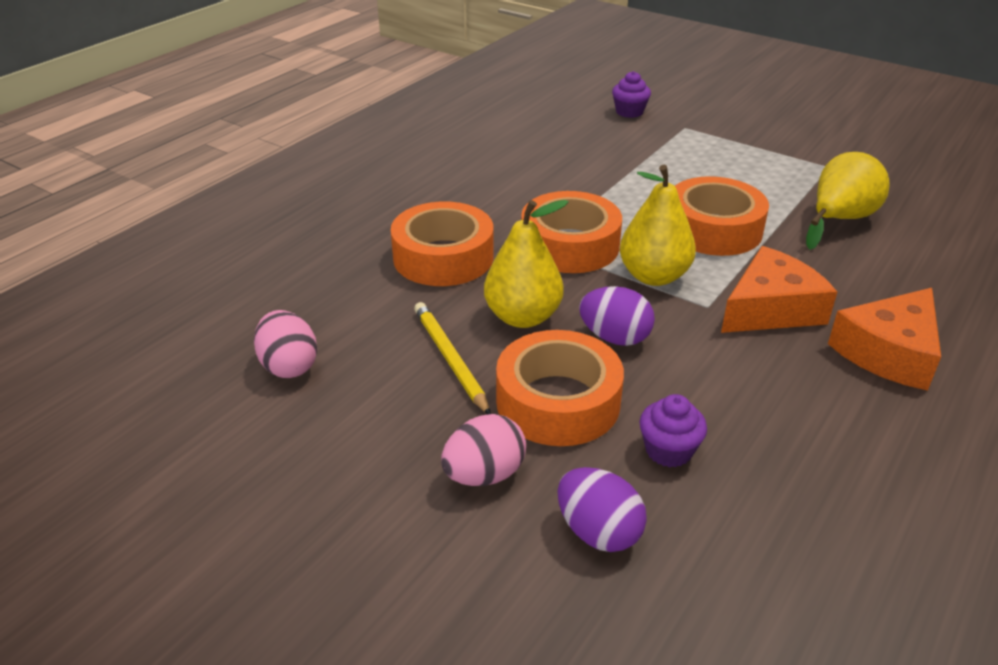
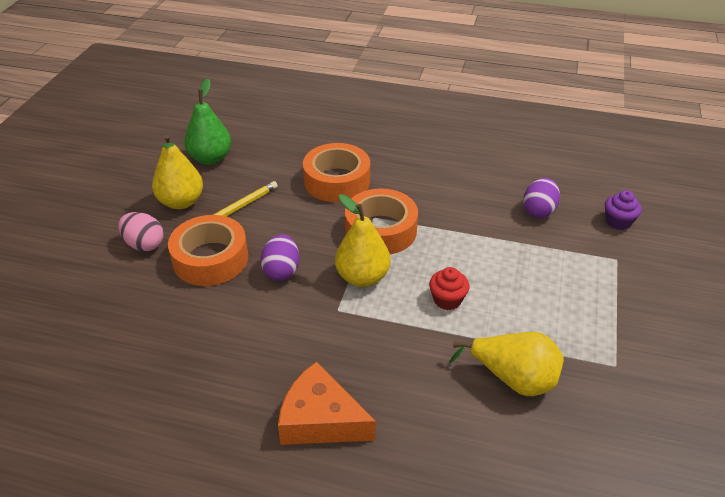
camera: 70 degrees right, 5 degrees up
pink egg [254,310,317,378] -> green pear [184,79,231,165]
yellow pear [484,200,569,328] -> yellow pear moved to [152,134,203,209]
purple egg [557,467,647,552] -> purple egg moved to [523,178,560,218]
purple cupcake [639,394,707,467] -> none
orange tape [675,176,769,256] -> red cupcake [429,267,469,310]
orange cheese [721,246,837,333] -> none

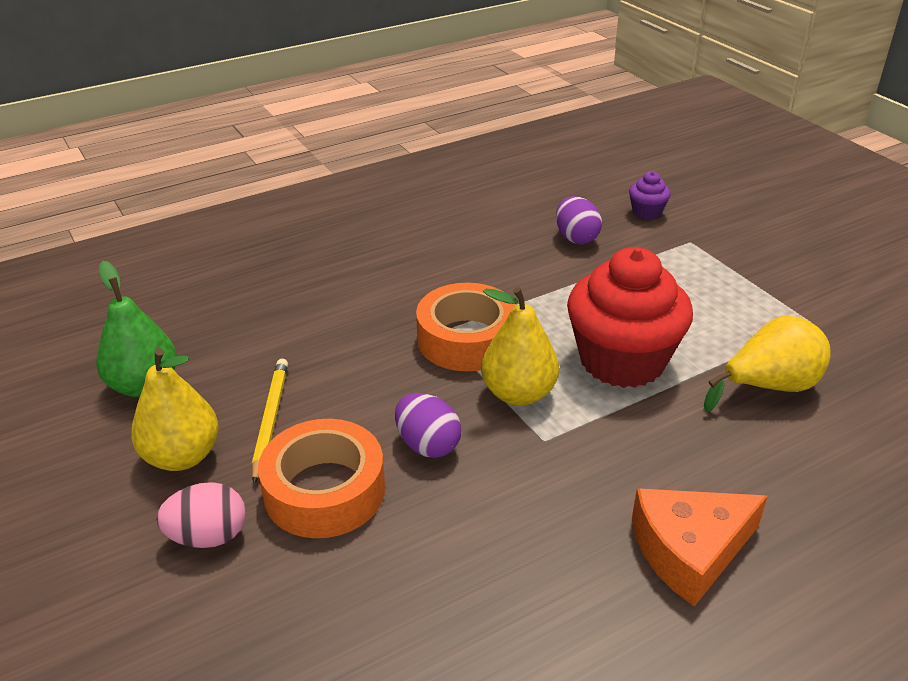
camera: 45 degrees left, 5 degrees down
orange tape [303,143,370,202] -> none
red cupcake [429,267,469,310] -> red cupcake [567,247,693,388], size x2.33

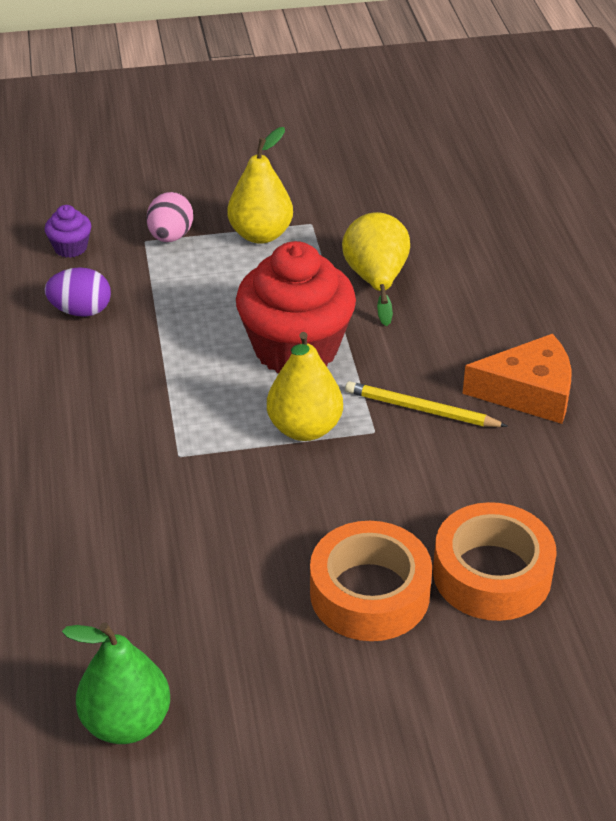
camera: 70 degrees left, 5 degrees up
yellow pear [131,348,219,471] -> yellow pear moved to [227,127,293,244]
pink egg [156,482,246,548] -> pink egg moved to [146,192,193,242]
yellow pencil [252,359,288,484] -> yellow pencil moved to [345,381,508,427]
purple egg [395,393,461,458] -> none
orange tape [416,283,516,371] -> orange tape moved to [433,502,557,621]
orange cheese [632,488,768,607] -> orange cheese turned 90 degrees counterclockwise [463,334,572,424]

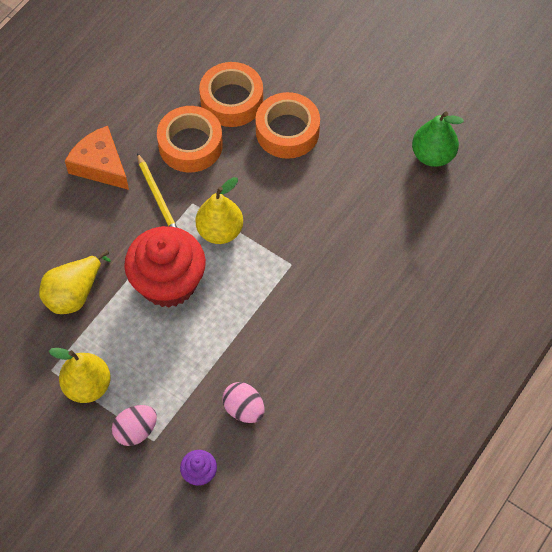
camera: 135 degrees left, 20 degrees up
purple egg [45,267,111,317] -> pink egg [222,382,265,423]
none -> orange tape [157,106,223,172]

